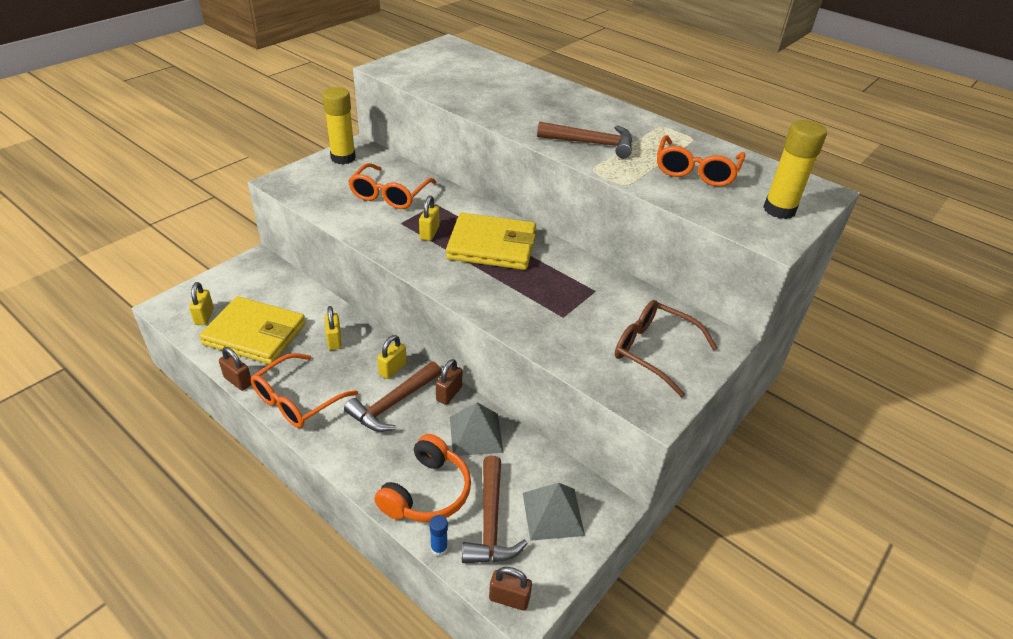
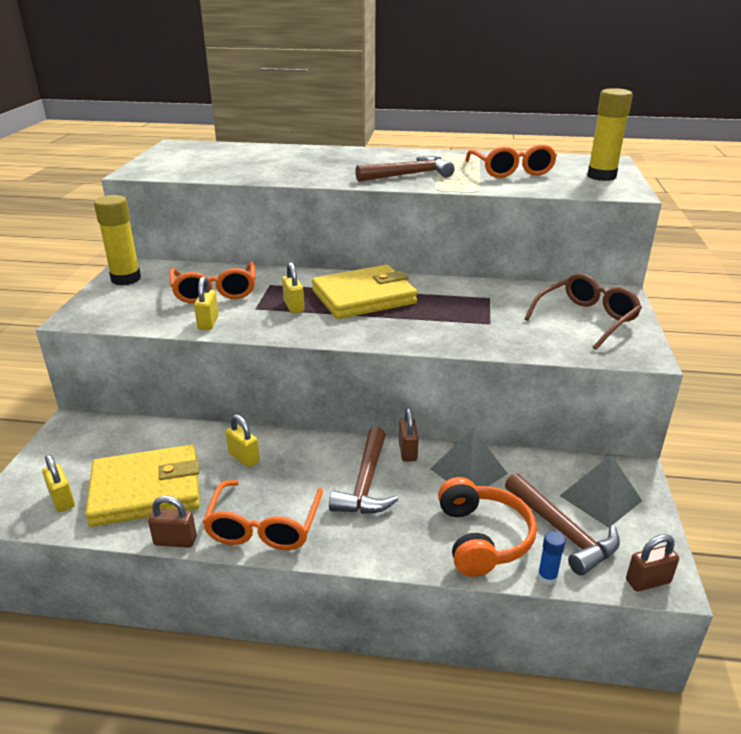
camera: 30 degrees left, 10 degrees down
yellow padlock [377,335,407,379] -> yellow padlock moved to [194,277,219,330]
brown glasses [615,300,717,397] -> brown glasses turned 135 degrees clockwise [524,273,642,350]

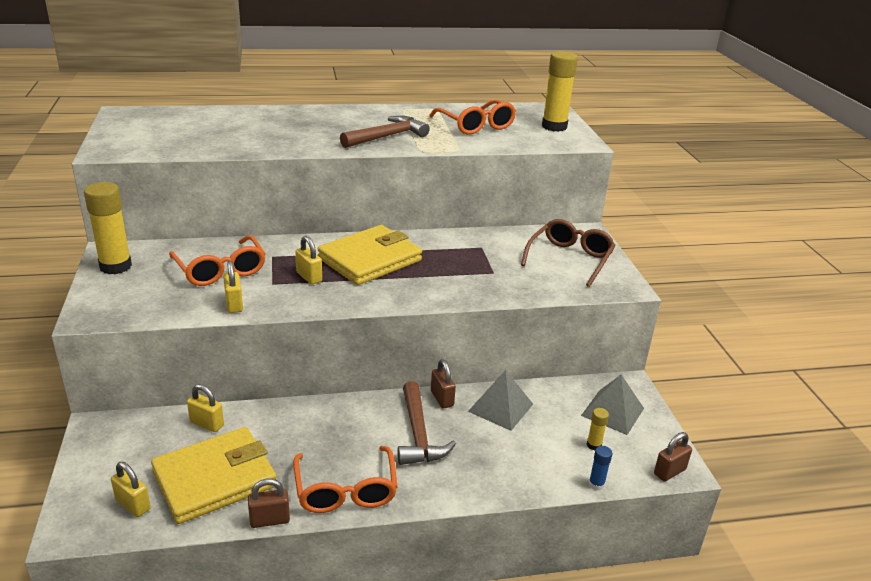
camera: 20 degrees left, 0 degrees up
yellow padlock [226,414,260,467] -> yellow padlock moved to [187,384,224,432]
orange headphones [438,477,537,577] -> none
brown hammer [505,473,620,575] -> yellow glue stick [587,408,609,451]

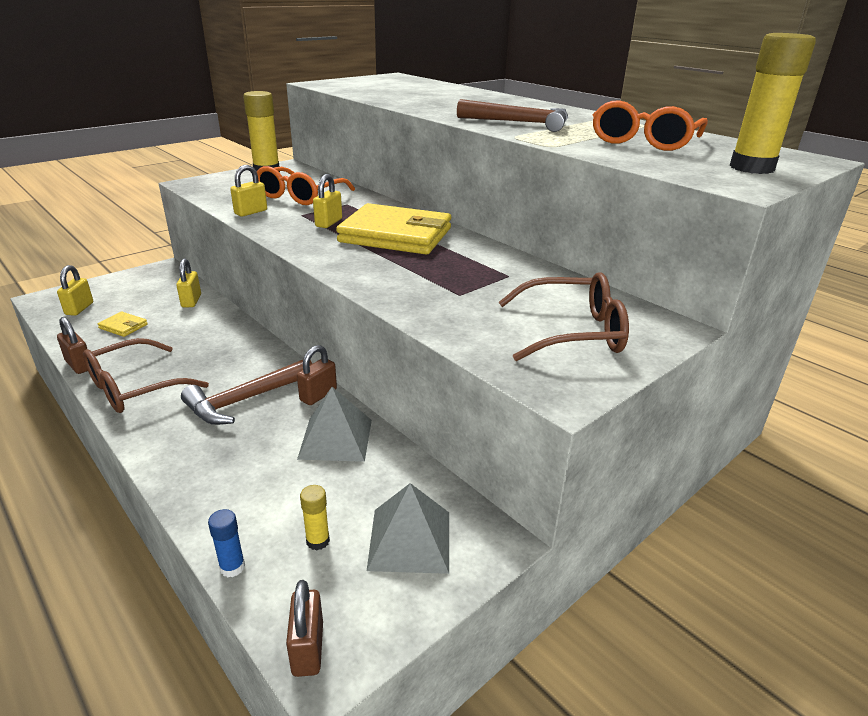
camera: 60 degrees right, 0 degrees up
yellow wallet [151,427,277,524] -> yellow wallet [97,312,148,337], size x0.40
orange glasses [293,446,398,513] -> brown glasses [83,338,209,413]
brown padlock [654,432,692,481] -> brown padlock turned 60 degrees clockwise [286,580,323,677]

